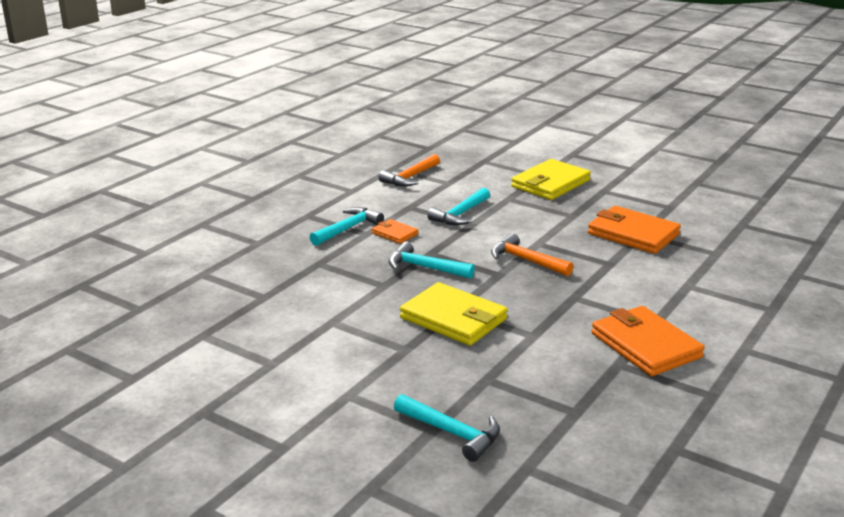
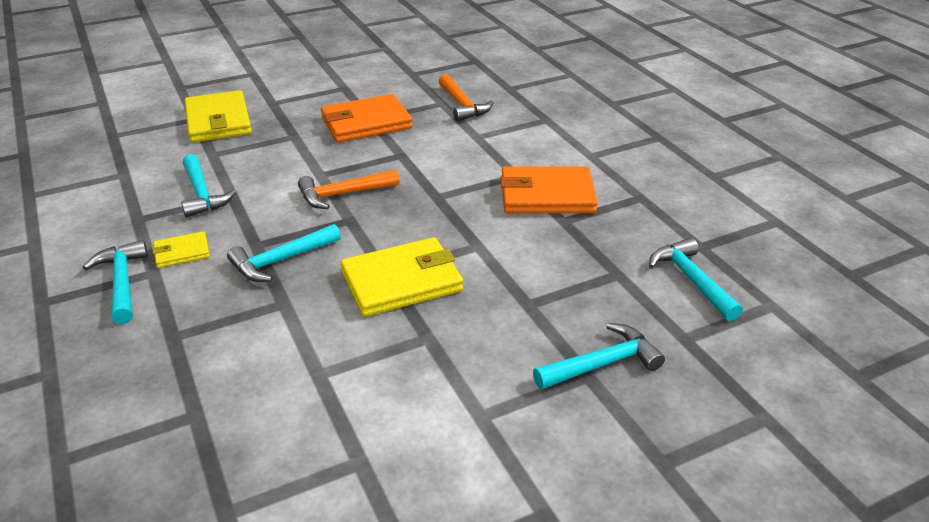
camera: 60 degrees left, 10 degrees up
orange wallet [372,219,418,244] -> yellow wallet [152,231,210,268]
orange hammer [379,154,440,187] -> orange hammer moved to [439,74,494,121]
none -> turquoise hammer [649,238,743,321]

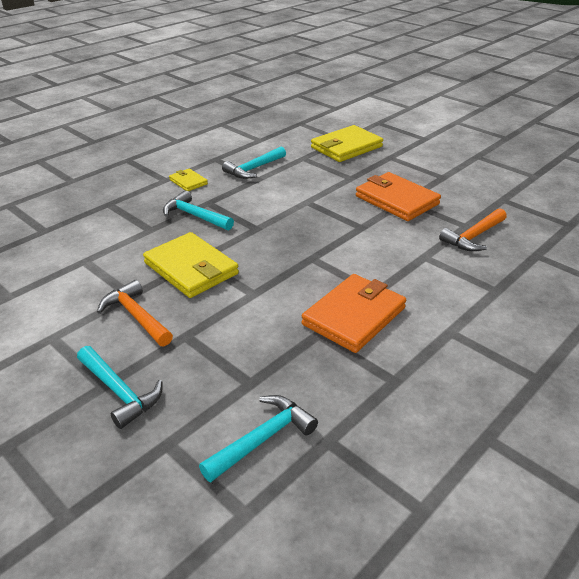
camera: 70 degrees right, 0 degrees up
turquoise hammer [83,240,148,324] -> none
orange hammer [298,169,399,209] -> orange hammer moved to [97,280,173,346]
orange wallet [500,166,598,213] -> orange wallet turned 60 degrees clockwise [302,274,406,353]

